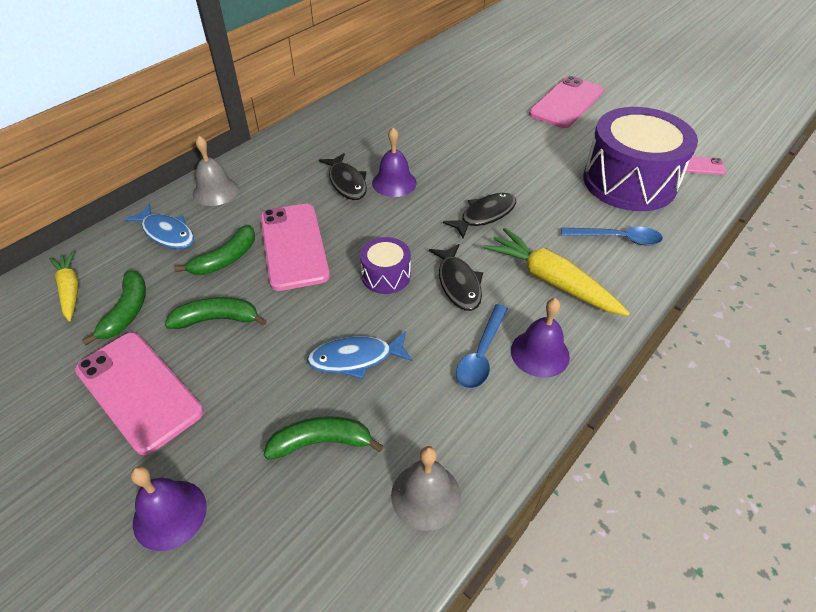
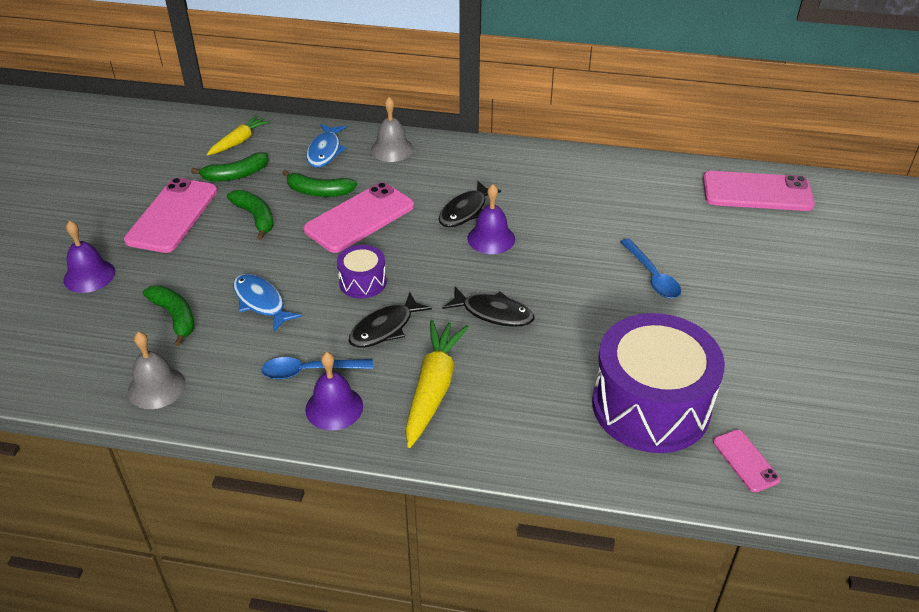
camera: 60 degrees right, 5 degrees down
pink phone [529,76,604,128] -> pink phone moved to [703,171,815,211]
blue spoon [561,227,663,245] -> blue spoon moved to [620,238,681,299]

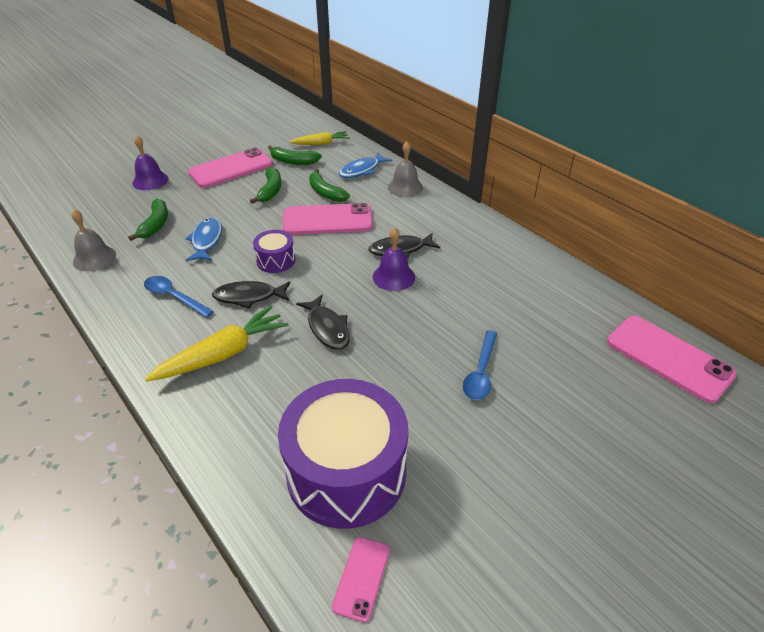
camera: 40 degrees right, 0 degrees up
purple bell [305,352,363,430] -> none

